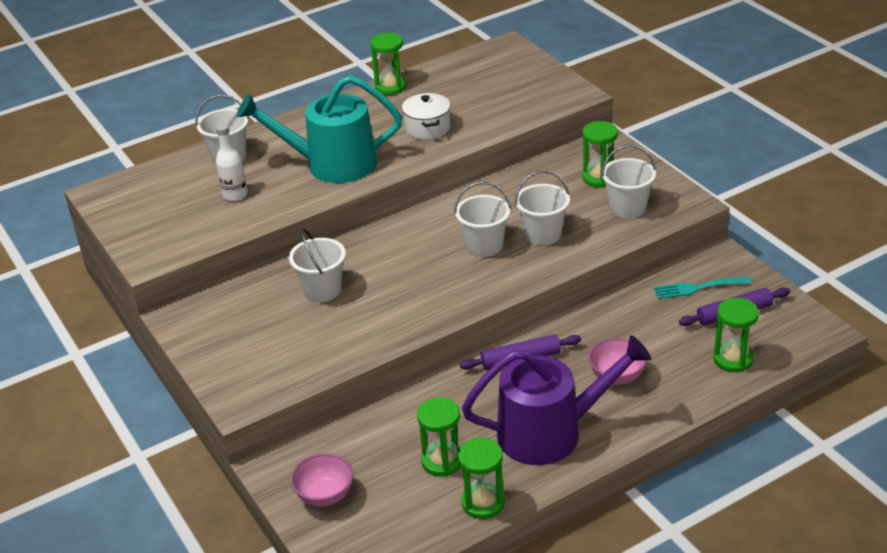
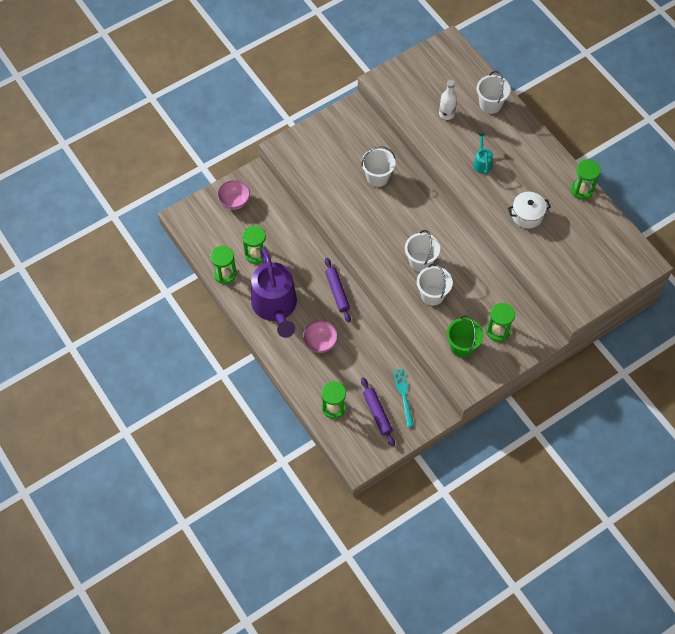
camera: 85 degrees right, 25 degrees up
turquoise watering can [237,75,402,183] -> turquoise watering can [473,132,493,174], size x0.42
white bucket [601,145,656,219] -> green bucket [447,315,483,358]

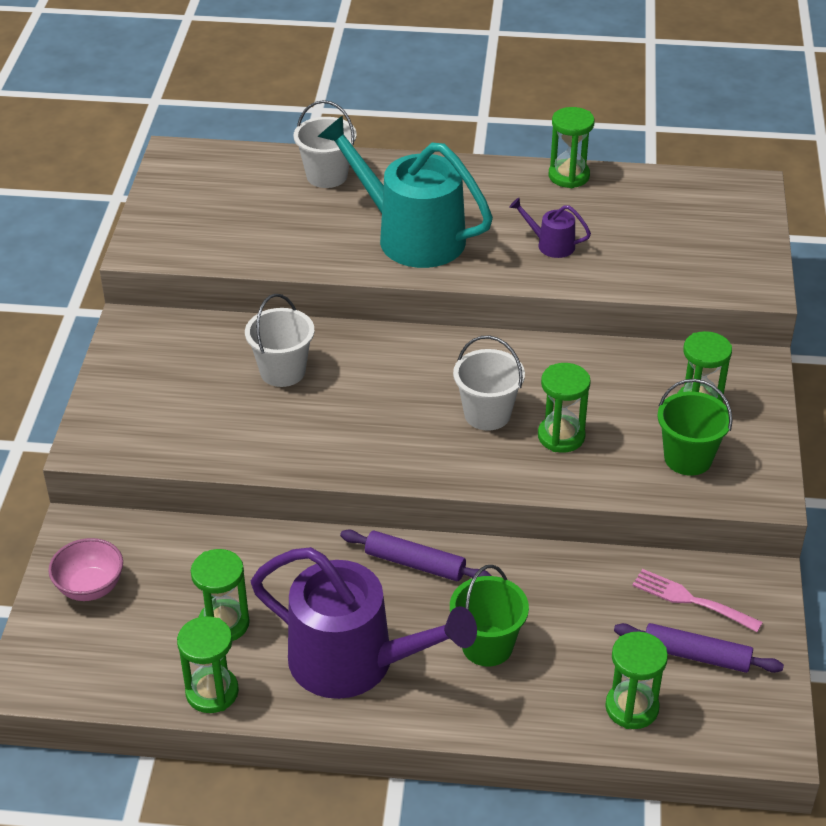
camera: 50 degrees left, 20 degrees down
pink bowl [303,321,338,353] -> green bucket [450,565,529,666]
turquoise fork [393,369,414,427] -> pink fork [632,569,763,632]
white bucket [417,263,453,306] -> green hourglass [538,363,591,452]
white bottle [439,80,457,120] -> none
turquoise watering can [473,132,493,174] -> turquoise watering can [318,115,493,268], size x2.35
white pot [508,192,551,228] -> purple watering can [509,198,591,258]

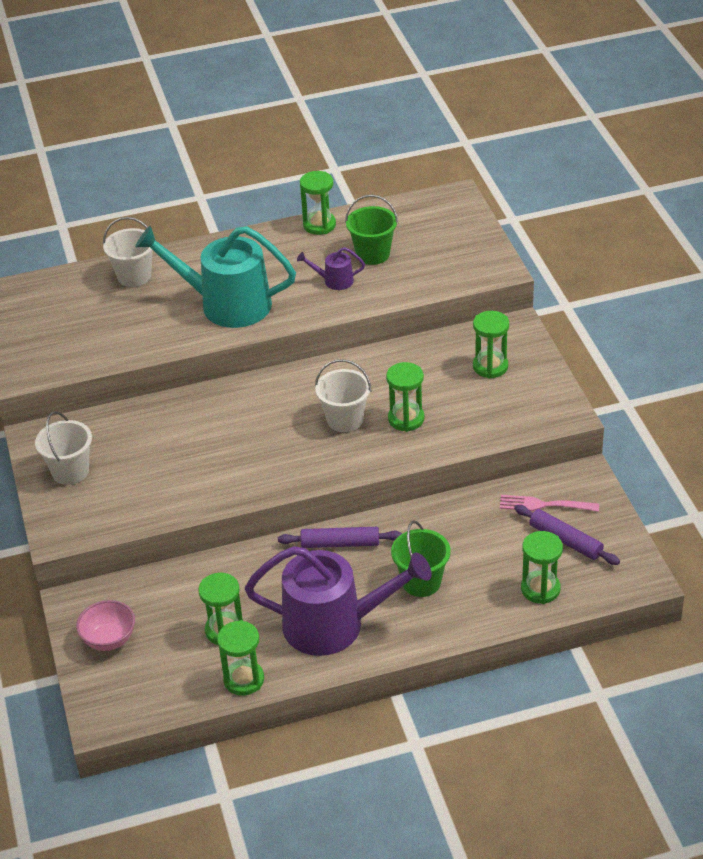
camera: 20 degrees left, 0 degrees up
white bucket [245,294,314,387] -> white bucket moved to [35,411,92,485]
purple rolling pin [614,623,784,673] -> purple rolling pin turned 45 degrees clockwise [514,505,620,565]
green bucket [657,379,733,476] -> green bucket moved to [345,195,398,265]

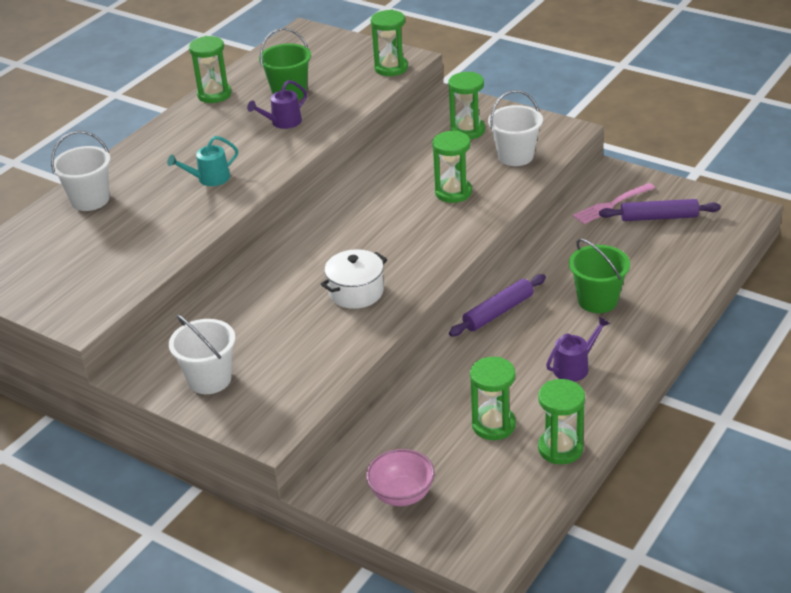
camera: 40 degrees left, 5 degrees down
turquoise watering can [135,226,296,328] -> turquoise watering can [167,136,238,186], size x0.42
purple watering can [245,546,432,656] -> purple watering can [546,316,610,382], size x0.42
white bucket [315,359,371,432] -> white bucket moved to [488,90,543,166]
green hourglass [521,531,563,604] -> green hourglass moved to [371,10,408,76]
none -> white pot [321,249,387,309]

